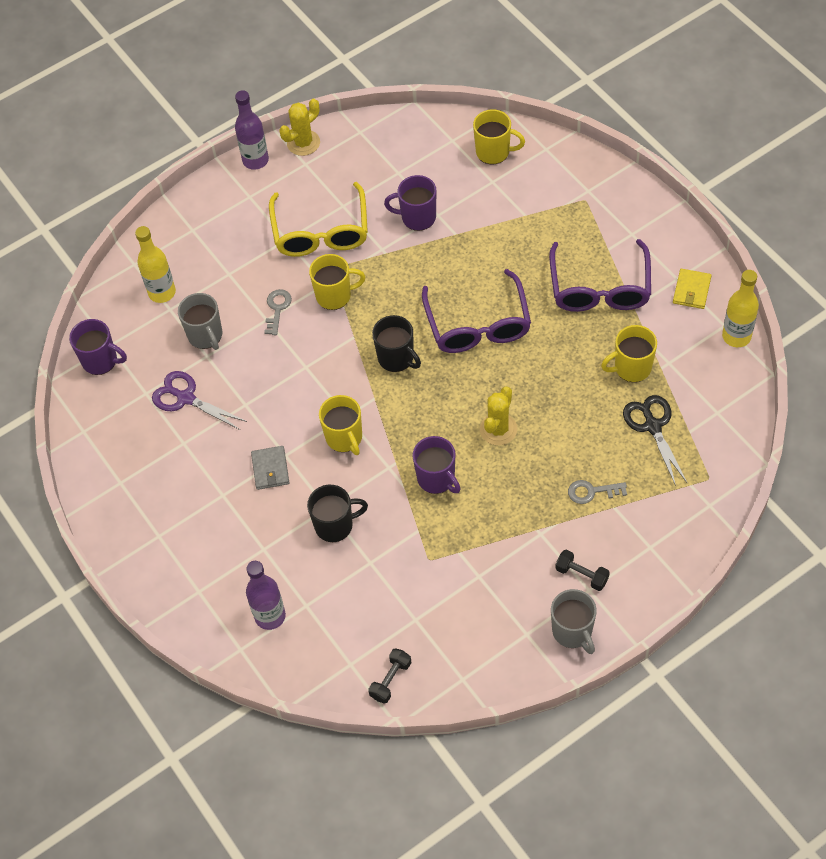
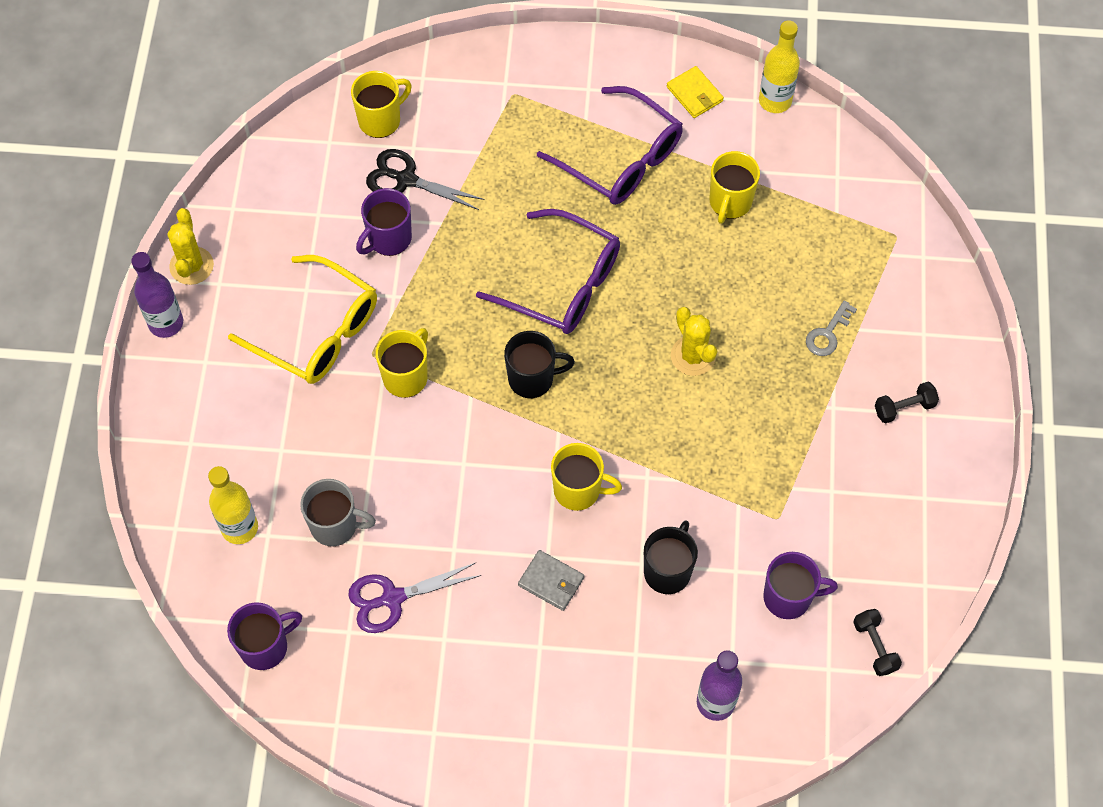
camera: 55 degrees left, 5 degrees up
grey key [264,289,292,335] -> none
purple mug [412,436,461,494] -> purple mug moved to [763,552,838,619]
grey mug [551,589,597,654] -> none
black scissors [623,395,687,486] -> black scissors moved to [366,149,484,210]

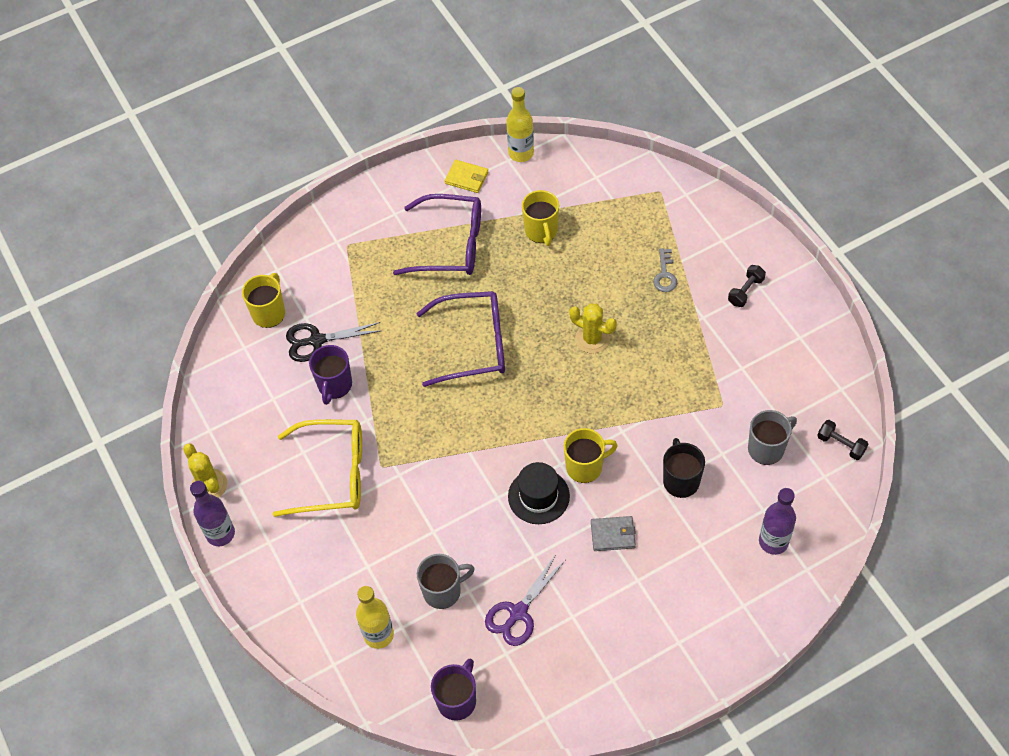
camera: 30 degrees left, 5 degrees down
yellow mug [376,328,428,398] -> none
black mug [504,331,575,398] -> none
purple mug [763,552,838,619] -> grey mug [748,410,797,465]
none -> black hat [508,462,570,524]

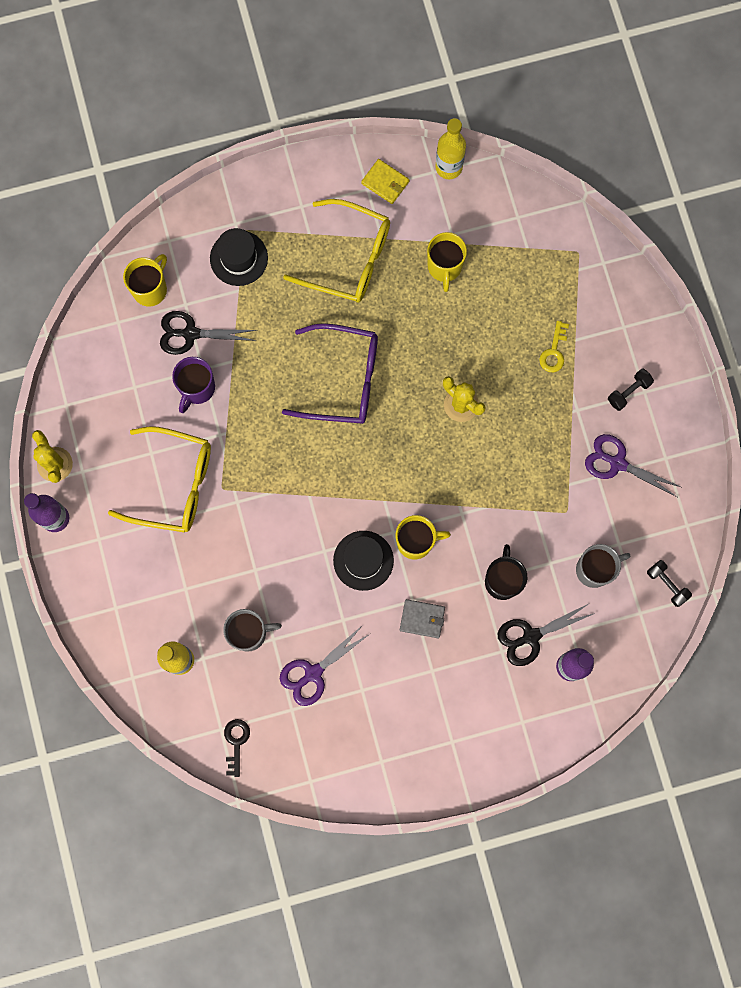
camera: 10 degrees right, 20 degrees up
purple glasses [393,194,481,275] -> yellow glasses [283,199,390,303]
purple mug [431,658,476,721] -> black key [224,719,250,777]
grey key [653,248,677,292] -> yellow key [539,321,569,372]
none -> black hat [210,228,268,286]
none -> black scissors [497,603,595,666]
none -> purple scissors [585,434,681,497]

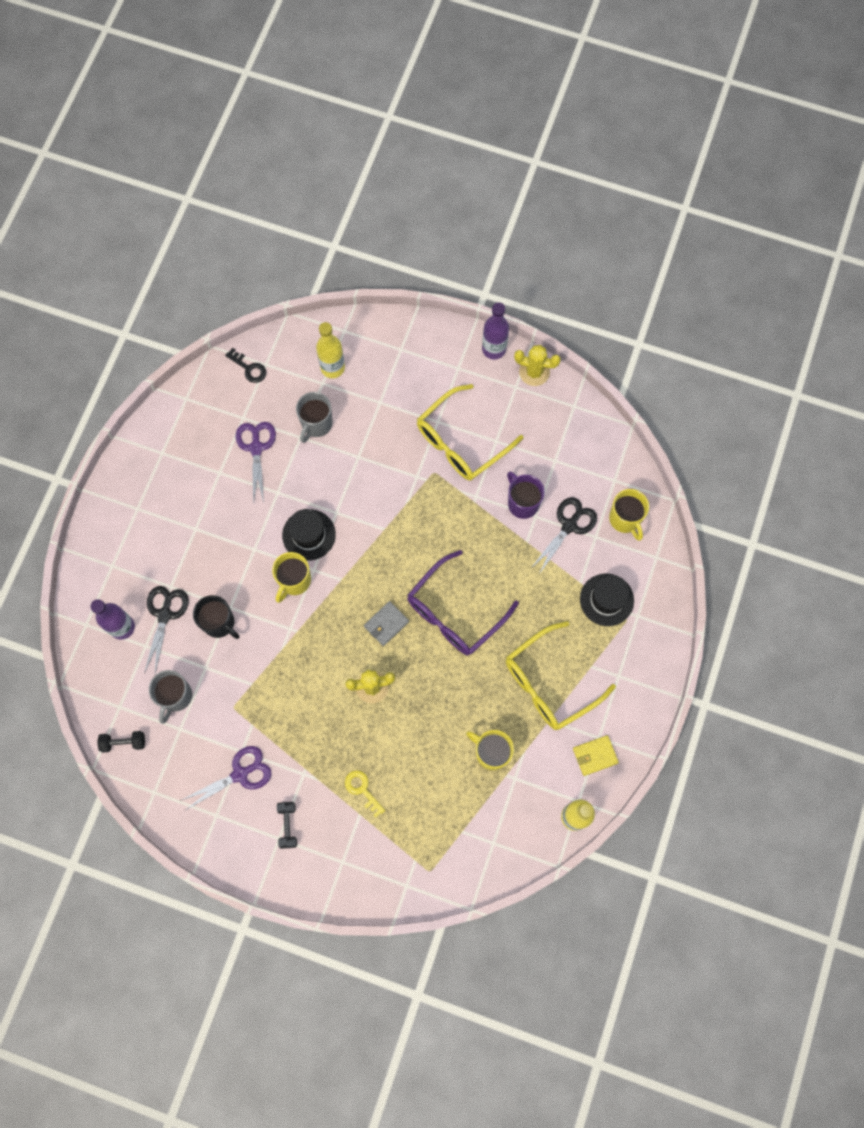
camera: 125 degrees right, 5 degrees down
grey wallet [400,599,445,638] -> grey wallet moved to [364,601,409,646]

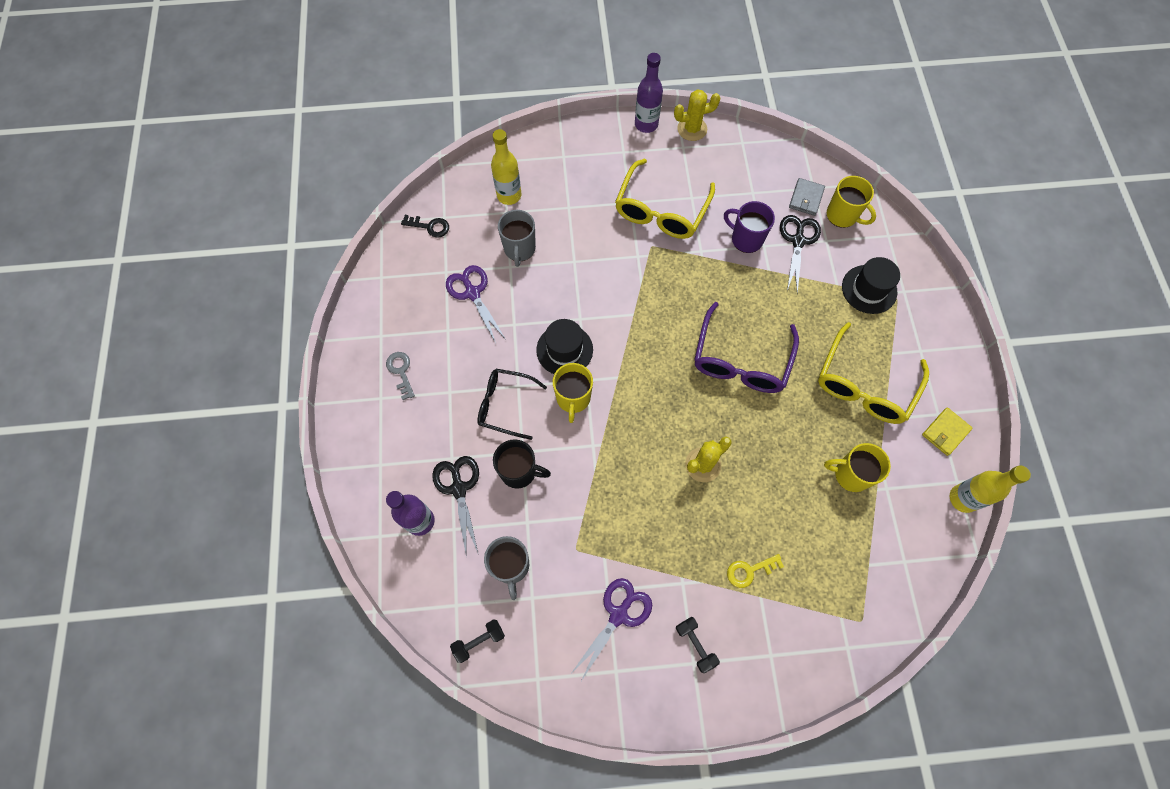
camera: 25 degrees left, 5 degrees down
yellow key [345,770,385,818] -> yellow key turned 45 degrees counterclockwise [727,554,784,588]
grey wallet [364,601,409,646] -> grey wallet moved to [789,178,825,216]
none -> grey key [386,352,415,400]
none -> black glasses [477,369,547,440]

